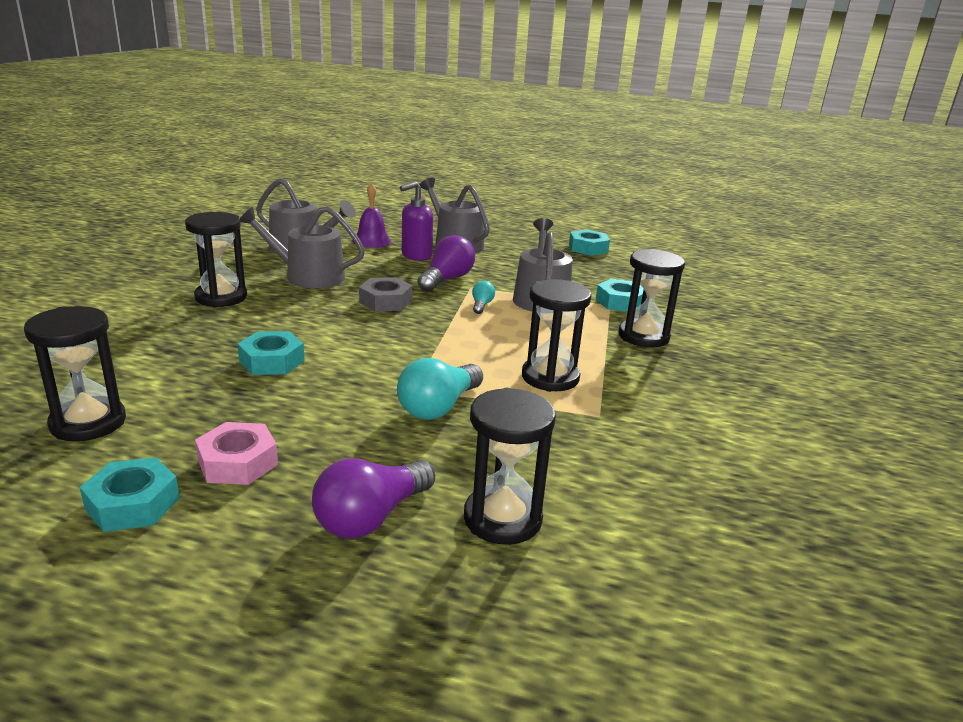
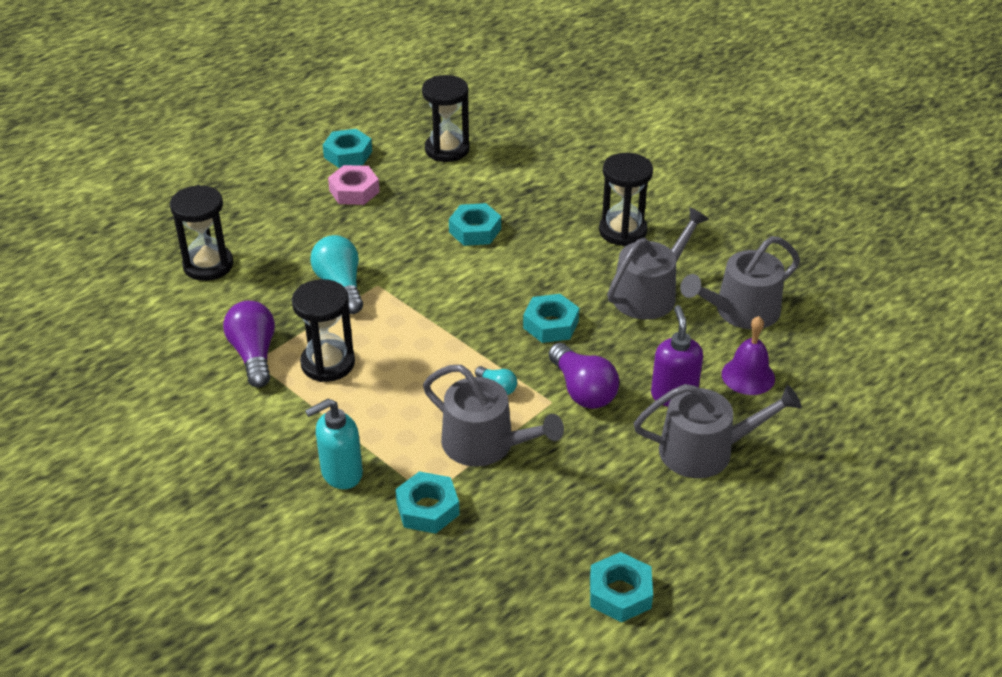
camera: 125 degrees right, 15 degrees up
purple light bulb [312,458,435,538] -> purple light bulb moved to [223,301,275,388]
grey nut [359,277,412,312] -> turquoise nut [523,294,579,343]
black hourglass [619,249,685,347] -> turquoise soap dispenser [305,398,363,489]

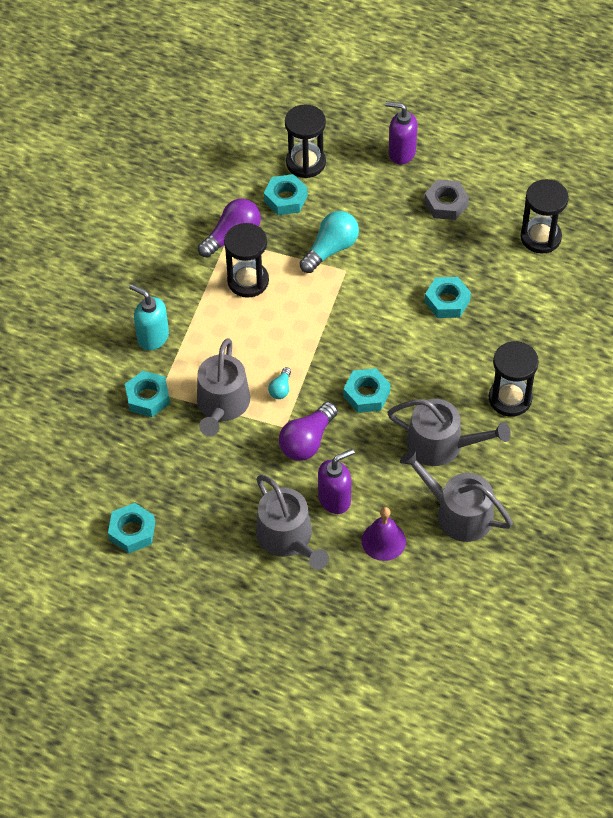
camera: 65 degrees right, 15 degrees up
turquoise nut [323,129,372,168] -> turquoise nut moved to [264,174,308,215]
pink nut [328,165,380,205] -> grey nut [424,179,469,220]
none -> purple soap dispenser [385,101,417,165]

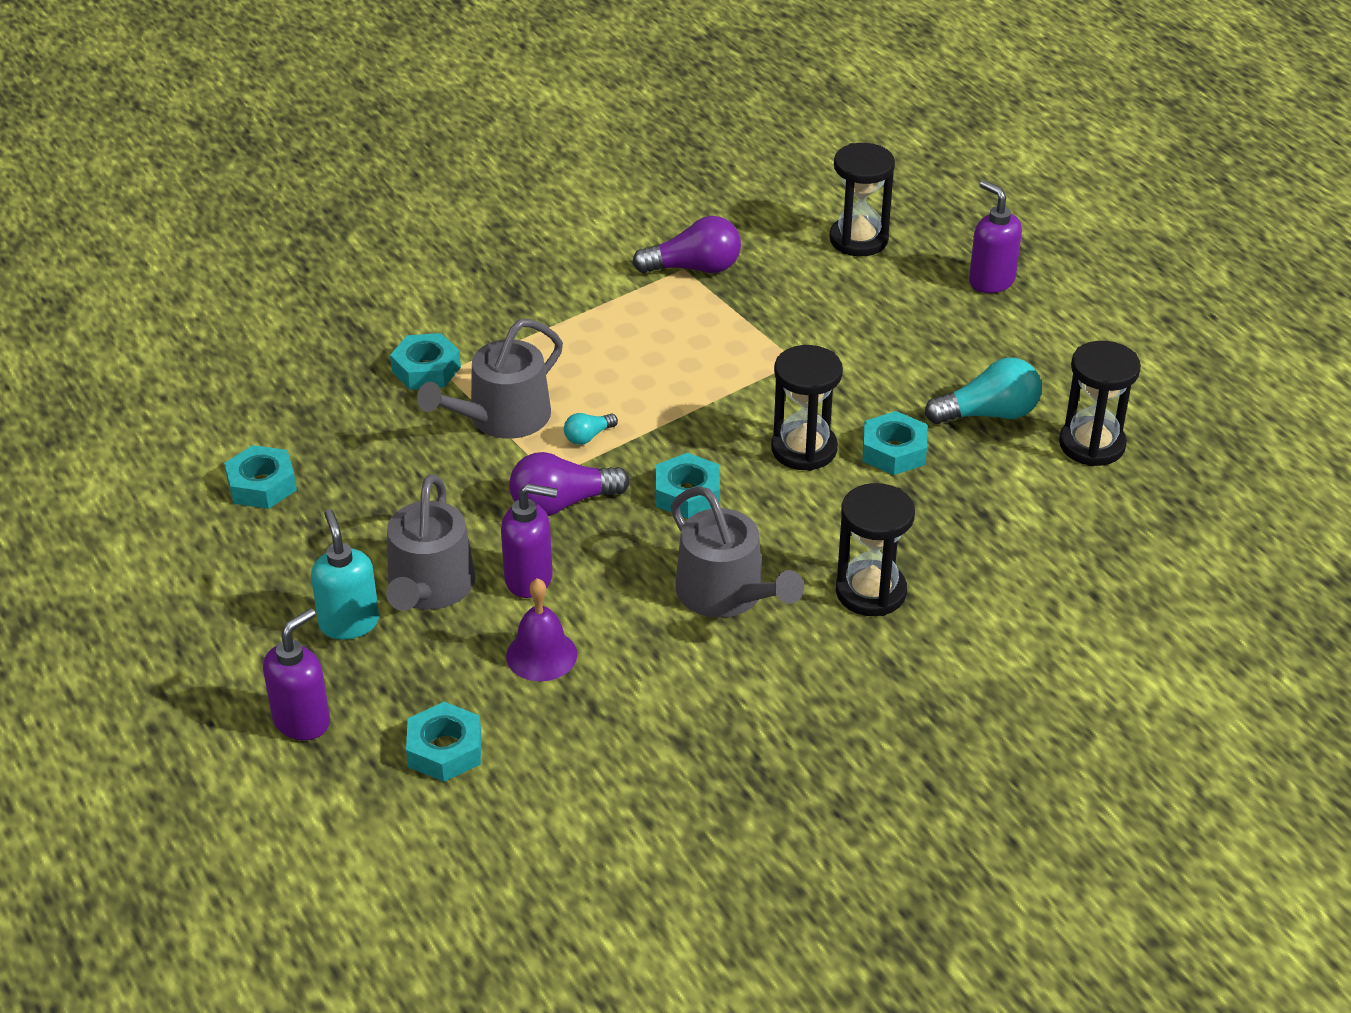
camera: 35 degrees right, 15 degrees down
turquoise soap dispenser [129,284,169,350] -> turquoise soap dispenser moved to [311,509,379,640]
black hourglass [224,223,269,298] -> black hourglass moved to [771,345,843,471]
turquoise nut [264,174,308,215] -> turquoise nut moved to [406,702,481,782]
turquoise light bulb [299,211,359,273] -> turquoise light bulb moved to [925,358,1042,424]
grey watering can [400,448,513,542] -> none
grey nut [424,179,469,220] -> none
none -> purple soap dispenser [263,608,330,740]

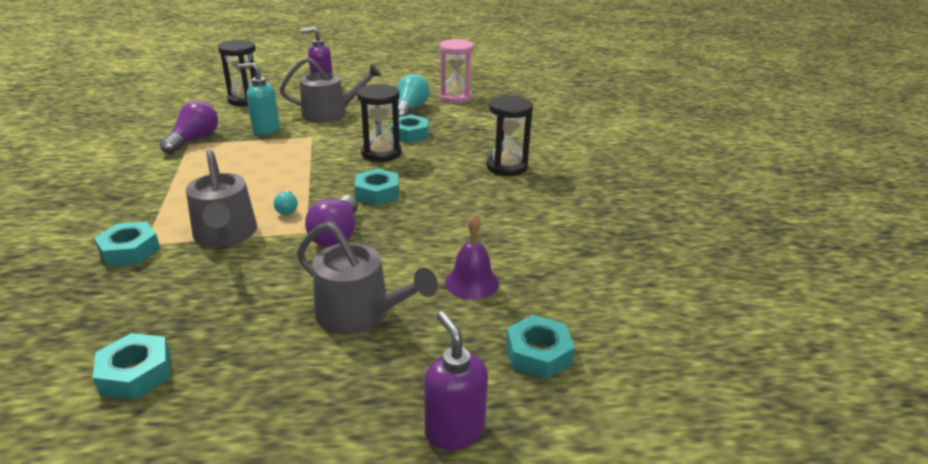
camera: 65 degrees left, 10 degrees down
turquoise soap dispenser [311,509,379,640] -> turquoise soap dispenser moved to [238,63,279,135]
purple soap dispenser [501,484,558,598] -> none
grey watering can [671,486,804,618] -> grey watering can moved to [279,57,382,123]
black hourglass [1059,341,1141,466] -> pink hourglass [439,39,474,103]

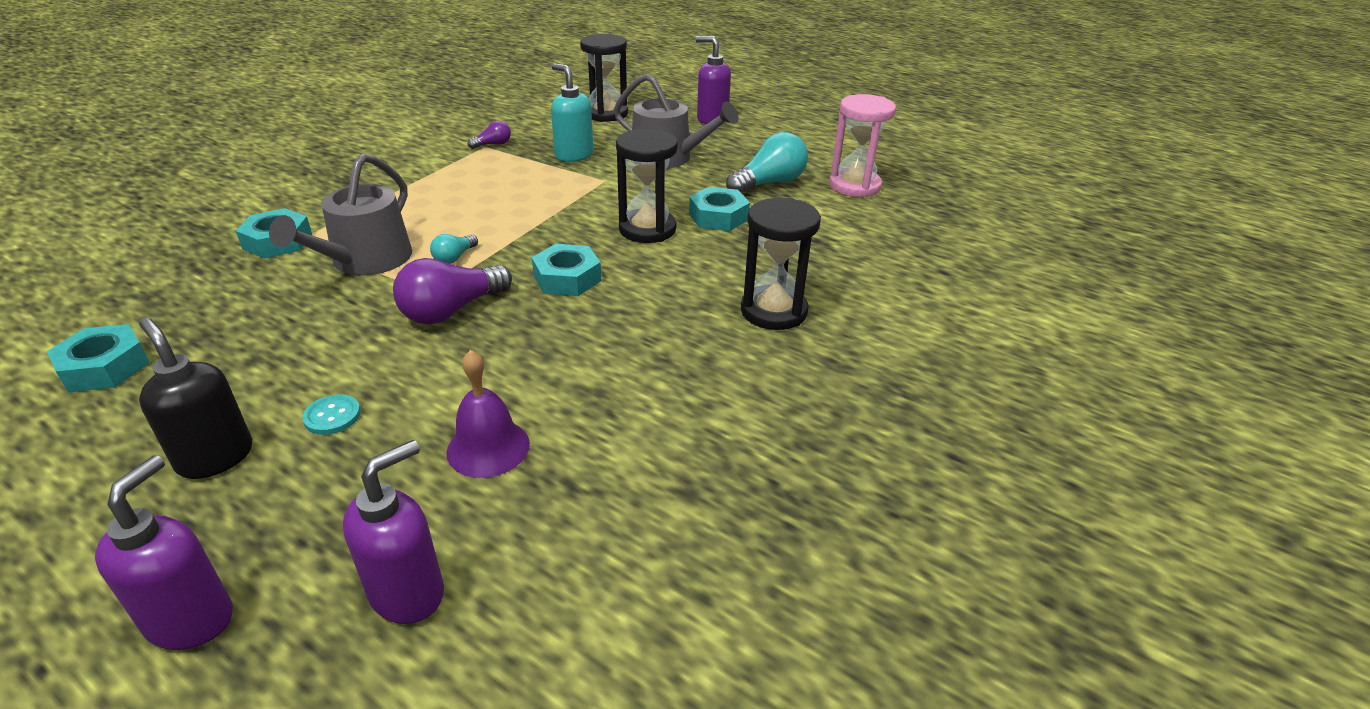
camera: 40 degrees right, 5 degrees up
purple light bulb [159,101,218,154] -> purple light bulb [467,121,511,149], size x0.51
grey watering can [297,222,438,334] -> turquoise button [302,394,361,435]
turquoise nut [506,315,575,379] -> purple soap dispenser [343,440,444,624]
none -> black soap dispenser [139,318,252,479]

